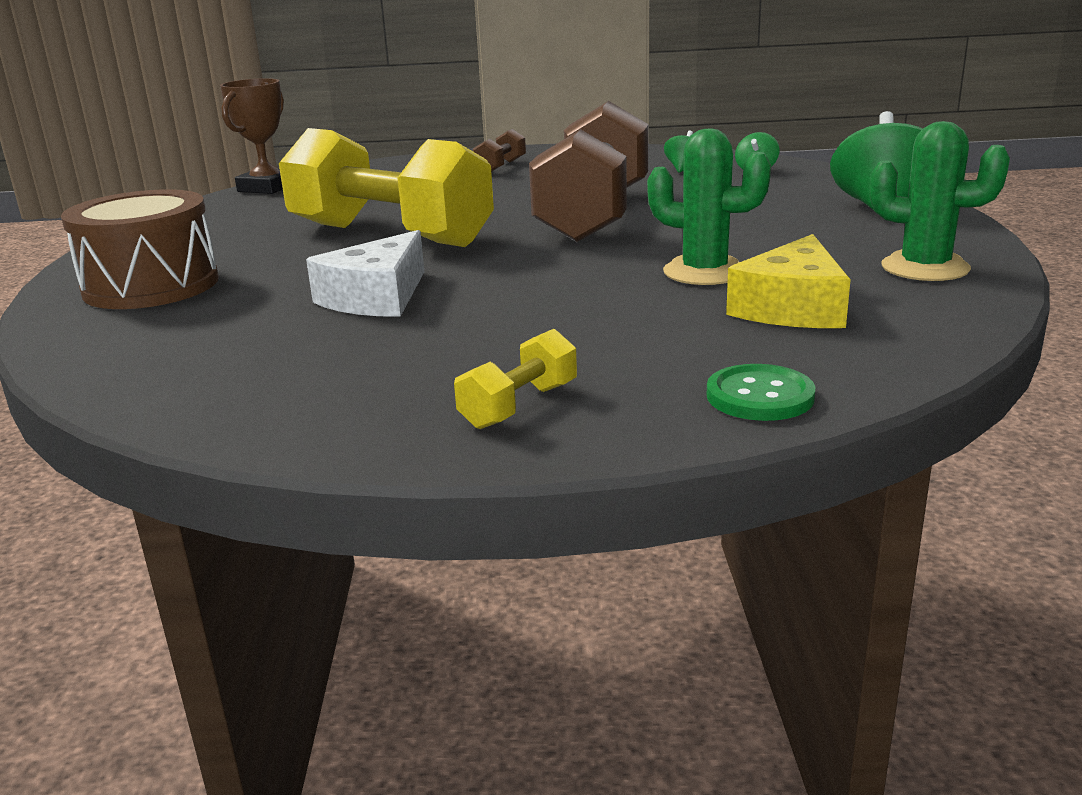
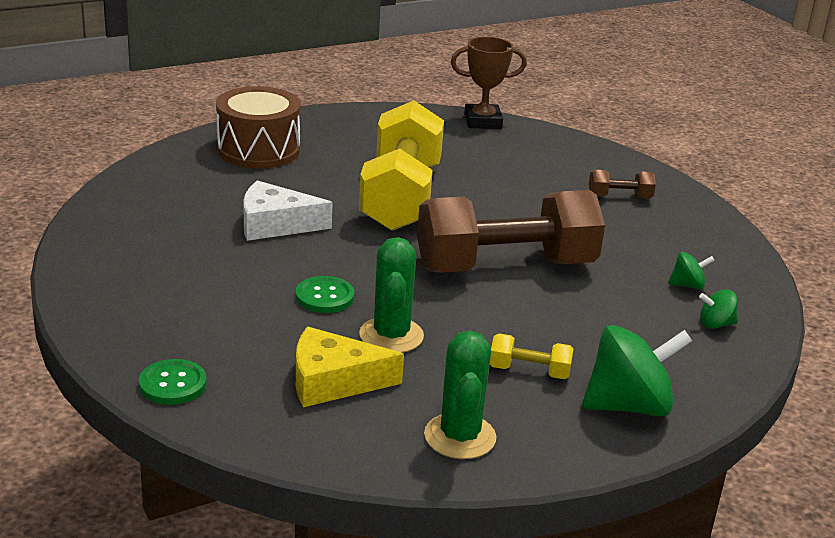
camera: 60 degrees right, 5 degrees up
yellow dumbbell [454,329,577,429] -> yellow dumbbell moved to [490,333,574,379]
none -> green button [296,276,355,313]

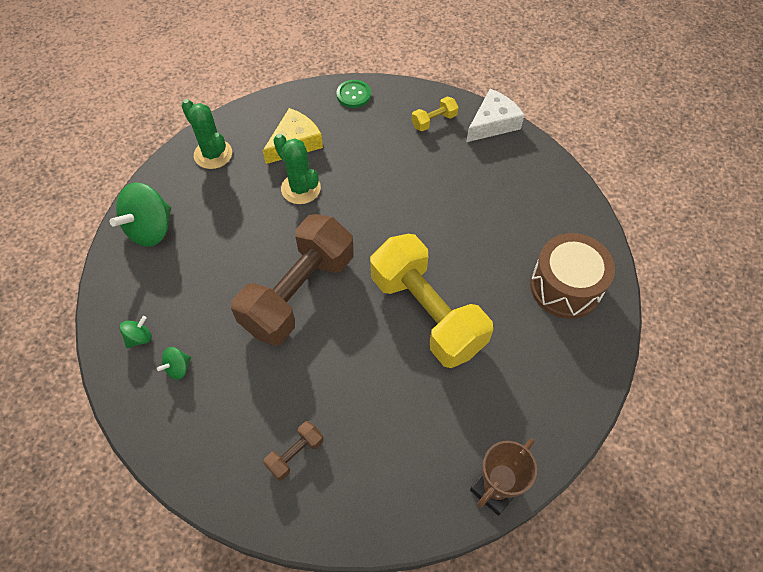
camera: 140 degrees right, 30 degrees up
white cheese [243,180,333,241] -> white cheese moved to [466,89,524,142]
green button [296,276,355,313] -> none
yellow dumbbell [490,333,574,379] -> yellow dumbbell moved to [412,97,458,131]

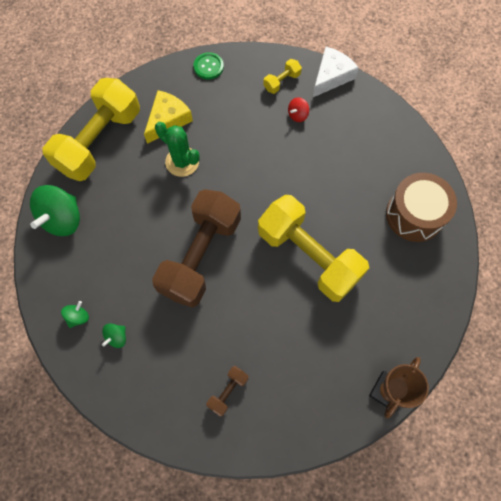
camera: 10 degrees left, 10 degrees up
green cactus [181,99,232,169] -> yellow dumbbell [43,78,140,181]
none -> red spinning top [288,97,309,122]

